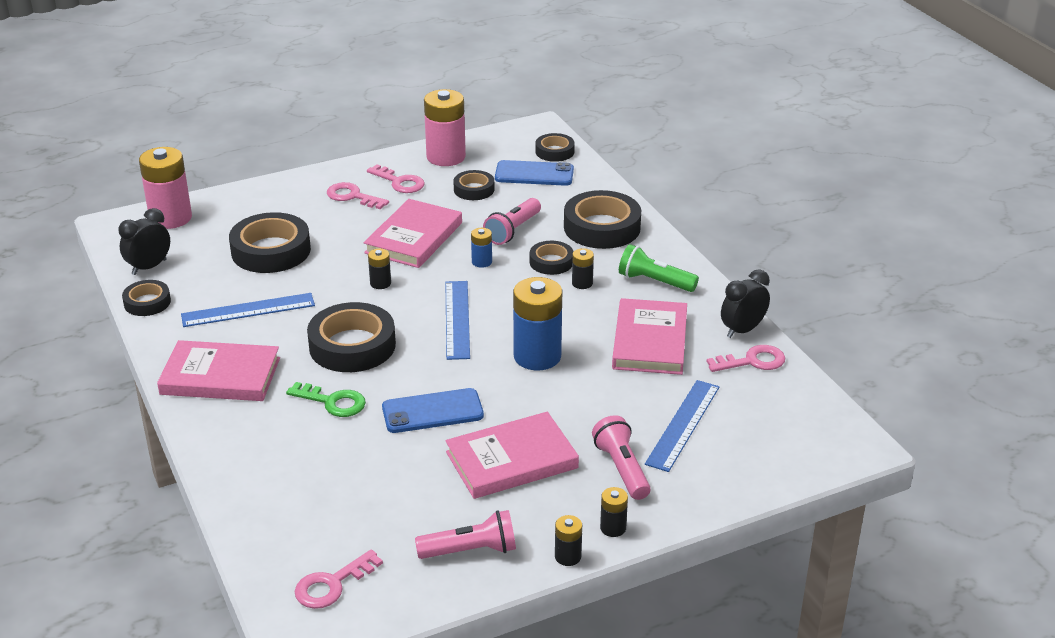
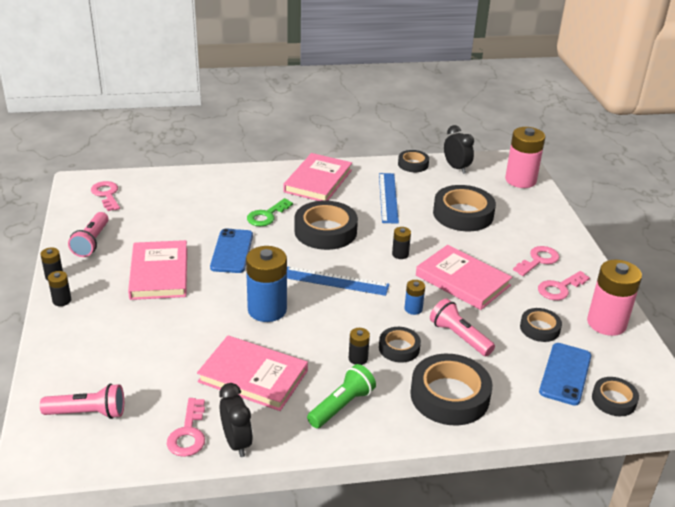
camera: 105 degrees right, 0 degrees up
pink flashlight [592,415,651,500] -> pink flashlight moved to [40,384,124,419]
blue ruler [645,380,720,472] -> none

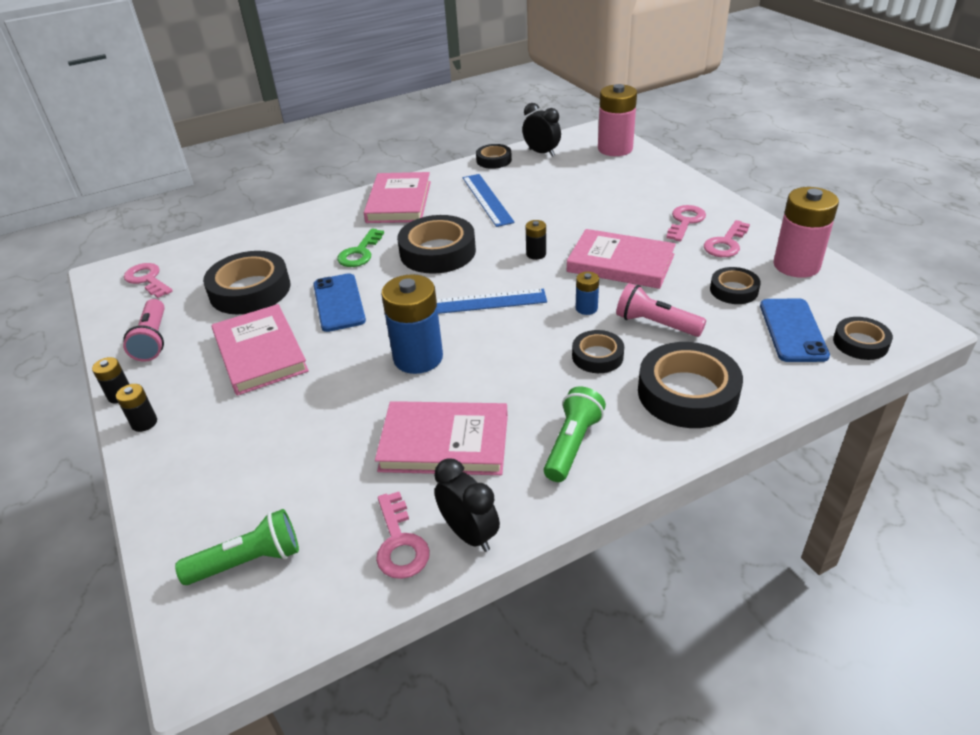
camera: 15 degrees left, 5 degrees up
pink flashlight [40,384,124,419] -> green flashlight [175,509,299,585]
black battery [349,328,370,365] -> none
black tape [433,185,496,231] -> black tape moved to [203,251,290,315]

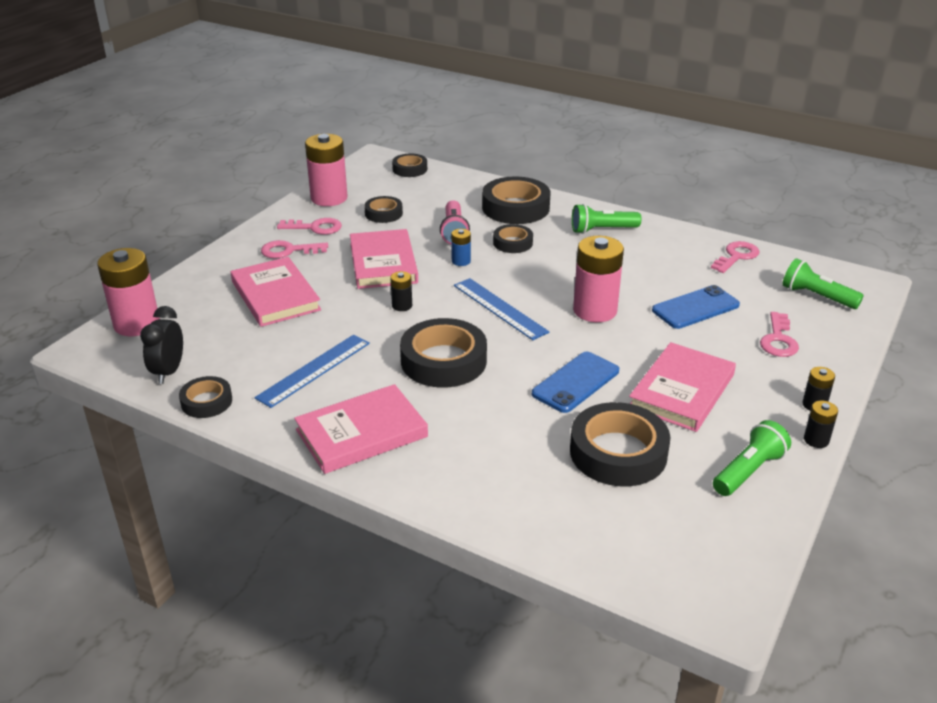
camera: 125 degrees left, 5 degrees down
pink flashlight [123,299,165,362] -> green flashlight [713,420,791,496]
pink key [124,263,173,298] -> pink key moved to [760,312,799,357]
green key [337,229,384,267] -> none
pink book [375,401,508,475] -> pink book moved to [231,257,321,327]
blue battery [381,274,443,374] -> pink battery [573,236,624,322]
black clock [434,458,500,552] -> none
blue phone [760,298,830,362] -> blue phone moved to [652,285,740,329]

